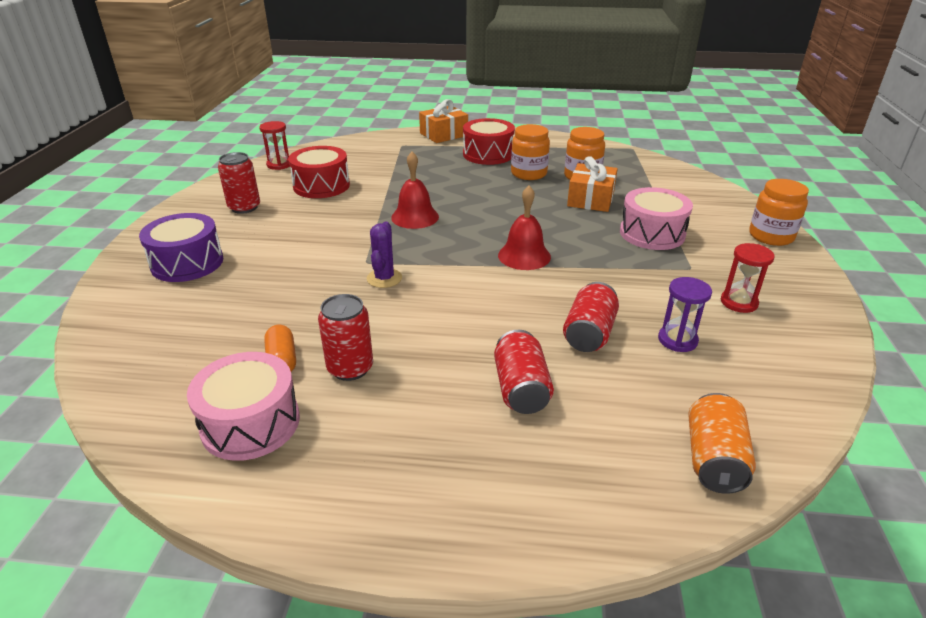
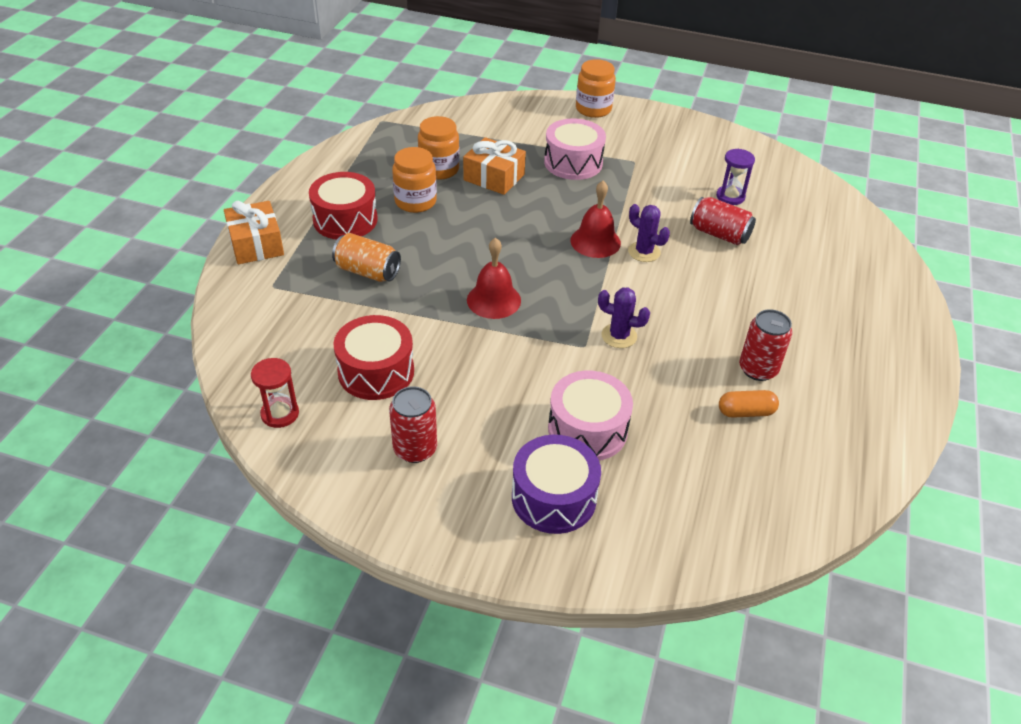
camera: 80 degrees left, 10 degrees up
pink drum [187,352,300,461] -> pink drum moved to [548,371,633,461]
red can [494,330,554,414] -> none
orange can [688,393,756,494] -> orange can moved to [332,233,401,282]
red hourglass [721,243,775,313] -> none
none -> purple cactus [628,204,670,262]

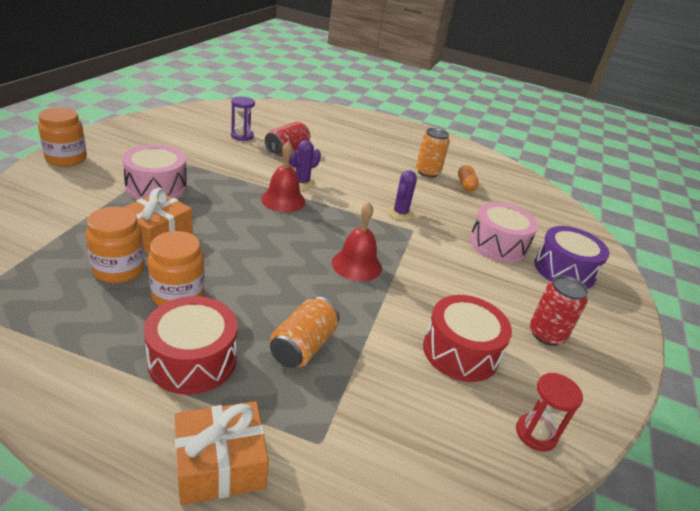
camera: 90 degrees left, 10 degrees down
red can [739,309,793,381] -> orange can [416,128,450,178]

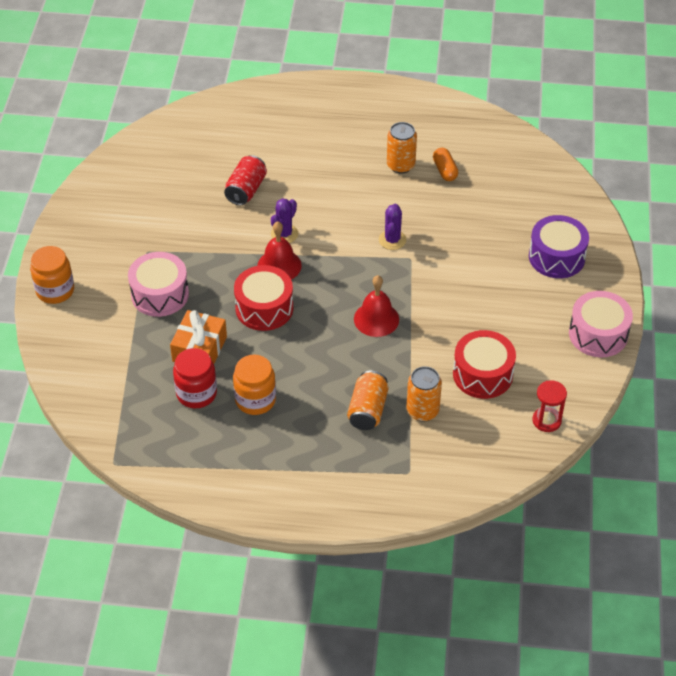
camera: 10 degrees left, 15 degrees up
orange jar [85,207,145,283] -> red jar [173,348,217,408]
red drum [144,296,237,395] -> red drum moved to [234,265,293,331]
orange gift [175,401,269,505] -> none
purple hourglass [231,96,255,141] -> none
pink drum [470,202,538,263] -> pink drum moved to [569,291,633,357]
red can [530,275,588,346] -> none
none -> orange can [406,366,442,421]

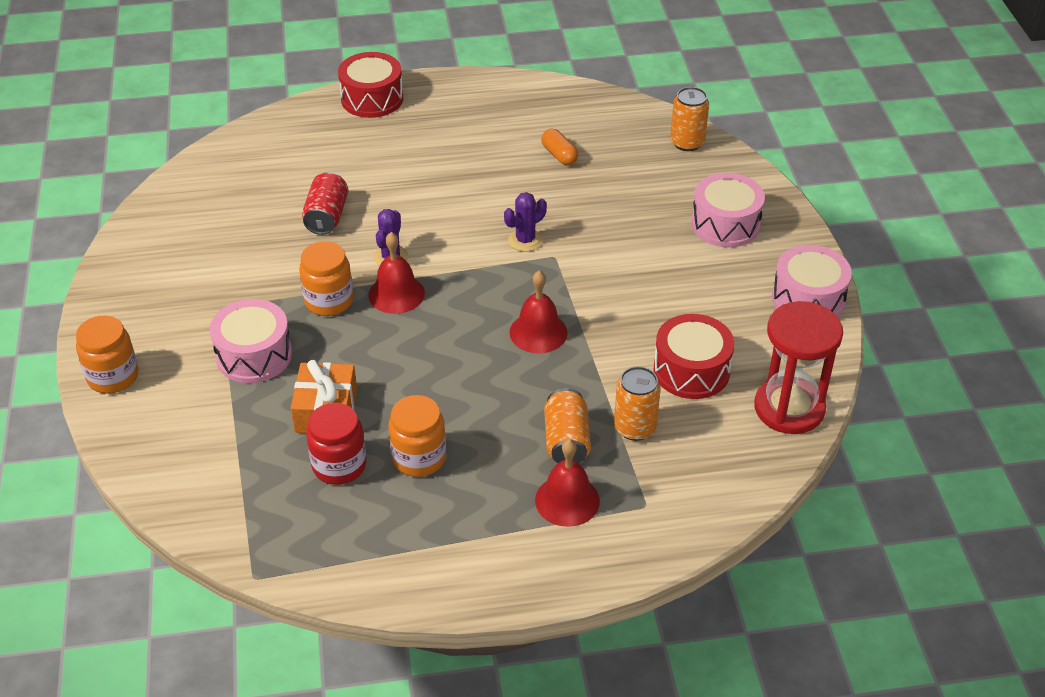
camera: 15 degrees left, 5 degrees down
red drum [234,265,293,331] -> red drum moved to [338,52,403,118]
purple cactus [379,204,406,250] -> purple cactus turned 60 degrees clockwise [504,192,547,252]
orange can [387,122,417,174] -> orange can moved to [670,87,709,151]
purple drum [529,215,589,278] -> pink drum [691,173,765,247]
red hourglass [533,380,567,432] -> red hourglass [754,301,843,434], size x1.91
none -> orange jar [299,241,353,316]
none -> red bell [535,439,600,527]

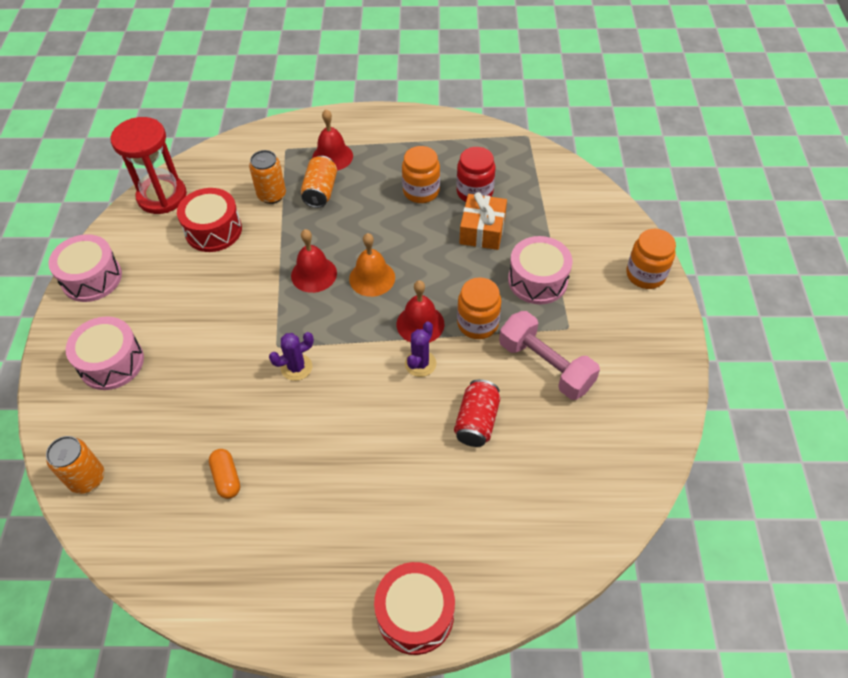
camera: 170 degrees left, 10 degrees up
none -> orange bell [349,233,395,297]
none -> pink dumbbell [499,311,600,400]

